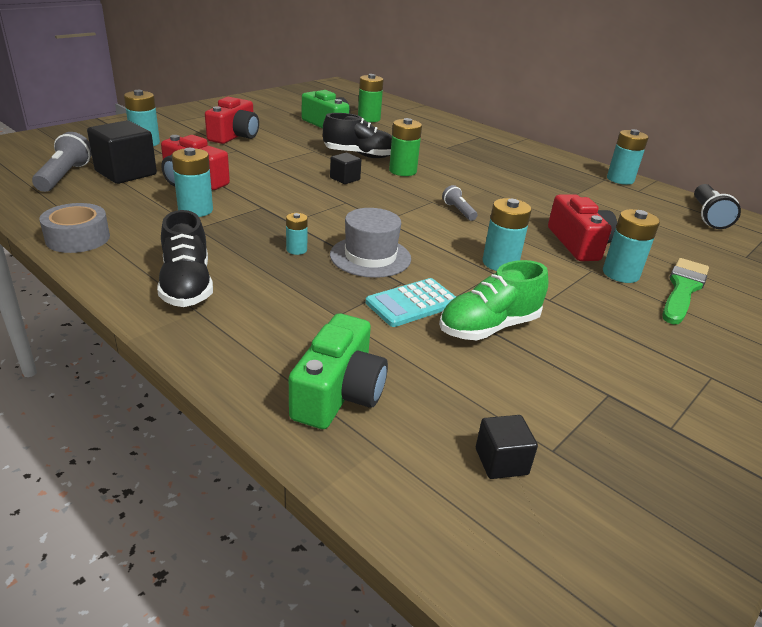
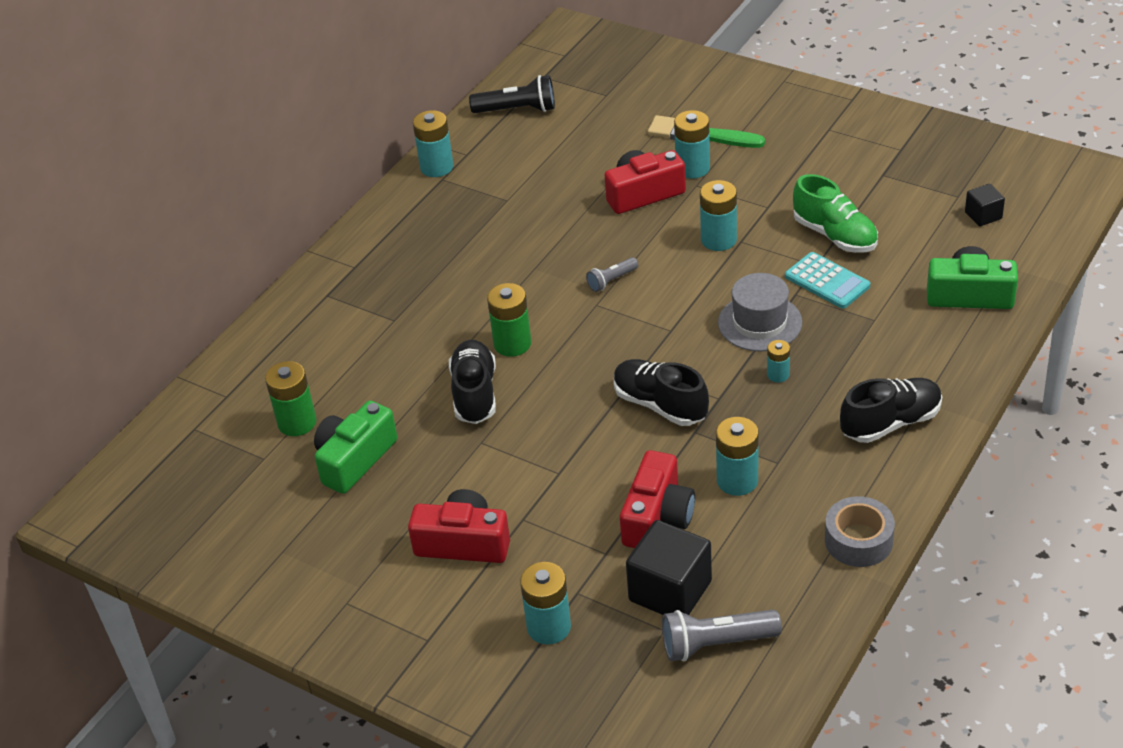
camera: 95 degrees left, 10 degrees up
black cube [330,153,361,184] -> none
none -> black shoe [614,359,709,426]

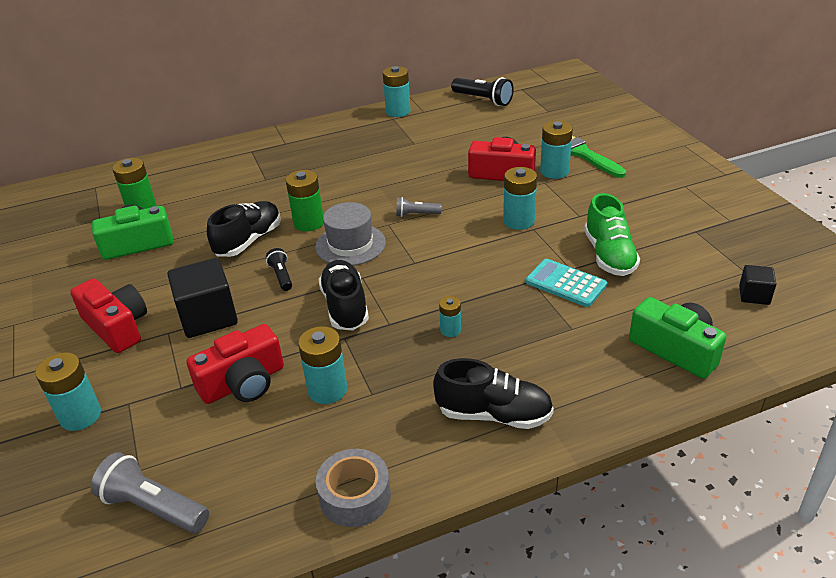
camera: 35 degrees right, 5 degrees down
black cube [626,520,712,615] -> black cube moved to [167,258,238,338]
grey hat [718,273,802,352] -> grey hat moved to [315,202,386,266]
turquoise calculator [785,252,870,309] -> turquoise calculator turned 135 degrees clockwise [526,259,607,307]
none -> black flashlight [266,248,292,291]

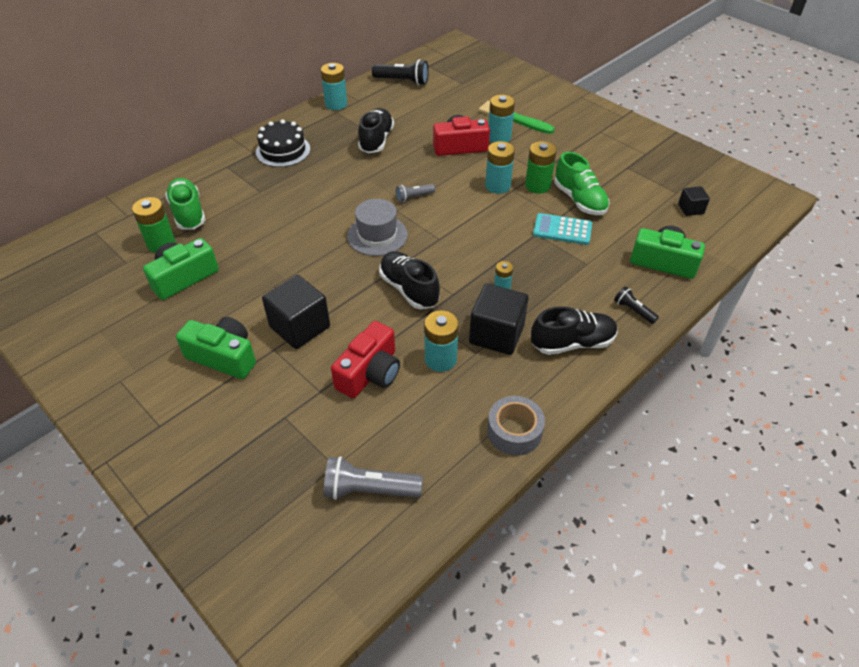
camera: 25 degrees left, 10 degrees up
turquoise battery [35,353,101,431] -> none
red camera [70,278,147,353] -> green camera [176,317,256,379]
black shoe [207,201,281,257] -> black shoe moved to [358,108,394,153]
black flashlight [266,248,292,291] -> black flashlight moved to [614,286,659,324]
green battery [286,170,324,232] -> green battery moved to [525,141,557,194]
none -> green shoe [165,178,206,230]
none -> black cake [256,119,310,167]
none -> black cube [469,284,529,355]

